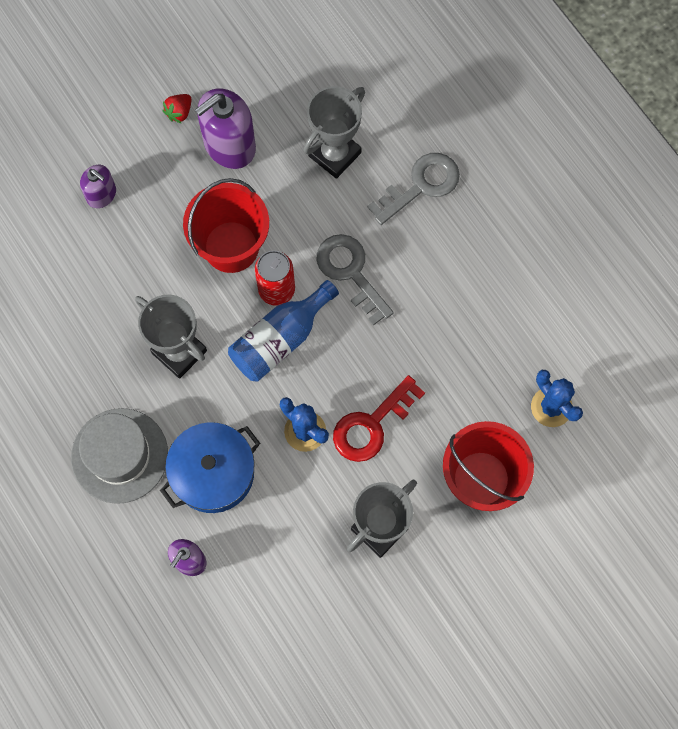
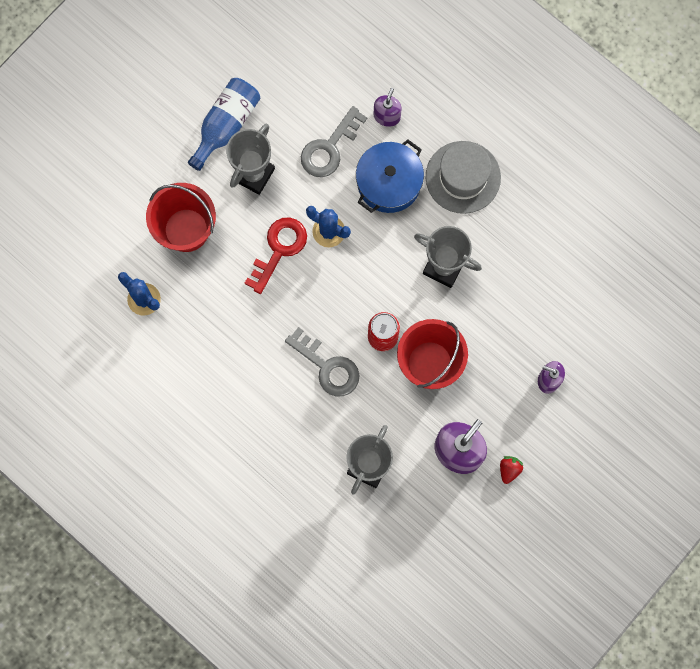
camera: 165 degrees right, 5 degrees up
blue bottle [228,280,339,382] -> blue bottle moved to [188,78,260,171]
grey key [367,153,460,225] -> grey key moved to [301,106,367,177]

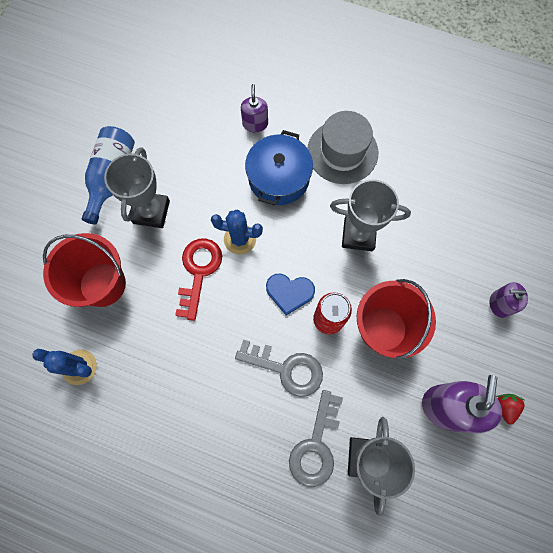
camera: 20 degrees left, 5 degrees down
grey key [301,106,367,177] -> grey key moved to [289,390,343,487]
none -> blue heart [266,274,315,315]

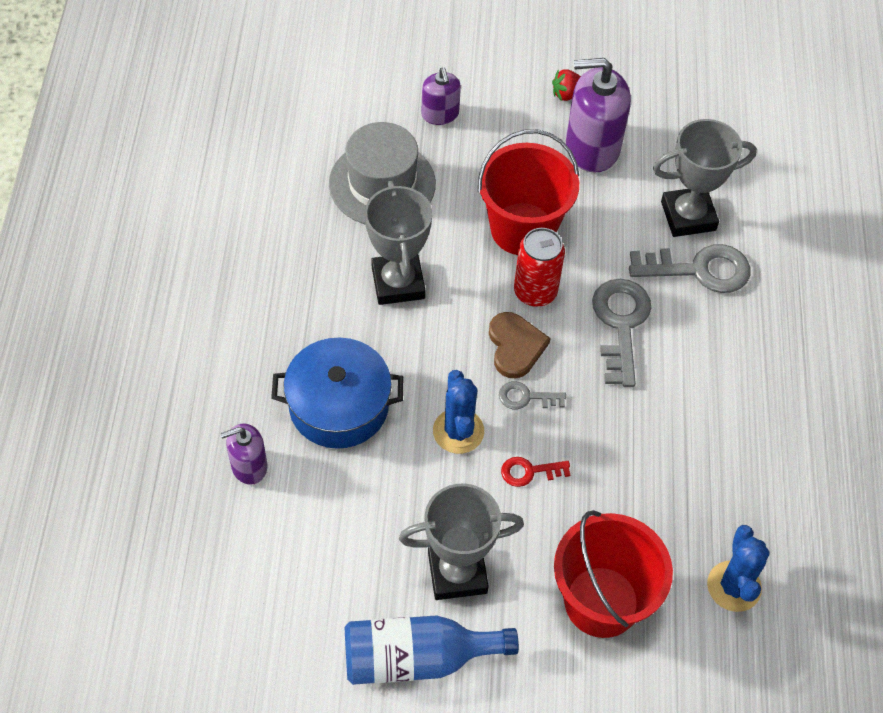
camera: 110 degrees left, 15 degrees down
red key [175,238,222,321] -> red key [501,457,570,487], size x0.52
blue heart [266,274,315,315] -> brown heart [489,312,551,378]
grey hat [307,111,379,184] -> grey hat moved to [329,122,436,225]
none -> grey key [499,381,566,409]

